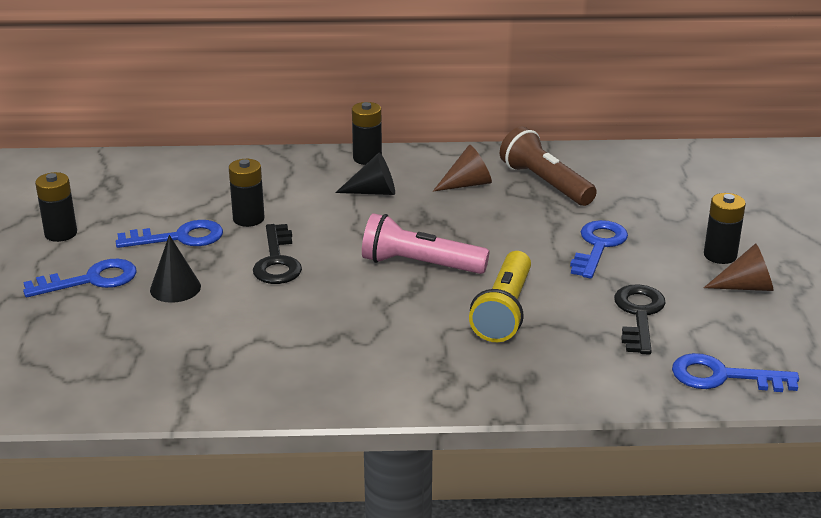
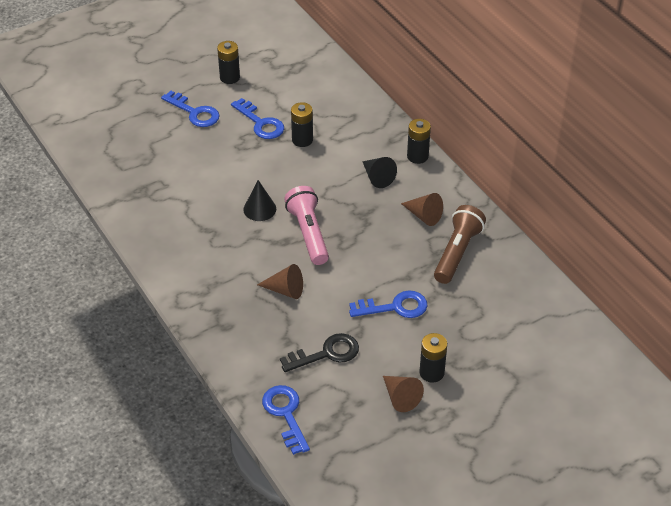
camera: 60 degrees right, 15 degrees up
black cone [150,235,201,303] -> black cone moved to [243,180,276,221]
black key [253,224,302,284] -> none
yellow flashlight [469,251,531,342] -> brown cone [257,264,303,299]

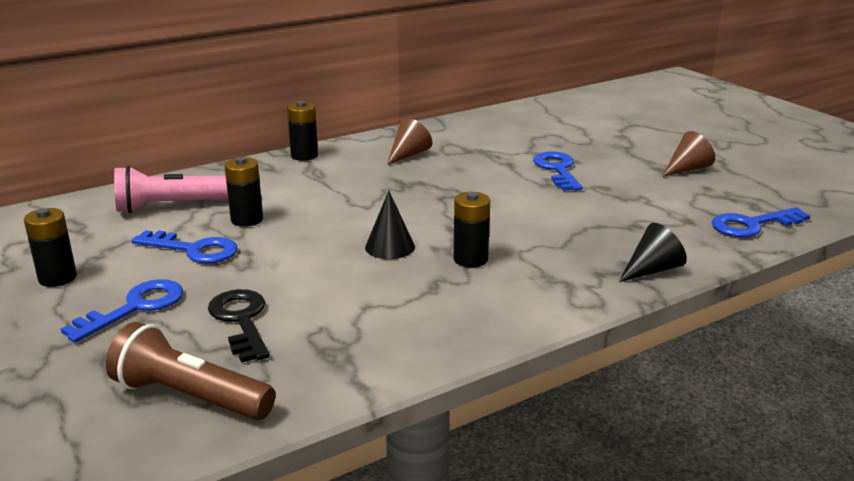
camera: 90 degrees left, 20 degrees down
blue key [231,98,284,139] -> blue key turned 60 degrees clockwise [131,230,238,264]
brown cone [257,264,303,299] -> none
black key [280,333,359,372] -> black key moved to [208,289,270,363]
pink flashlight [284,186,329,265] -> pink flashlight moved to [114,166,228,213]
black cone [362,157,397,188] -> black cone moved to [619,223,687,282]
black battery [419,333,447,383] -> black battery moved to [453,192,490,268]
brown flashlight [434,205,486,284] -> brown flashlight moved to [106,322,276,420]

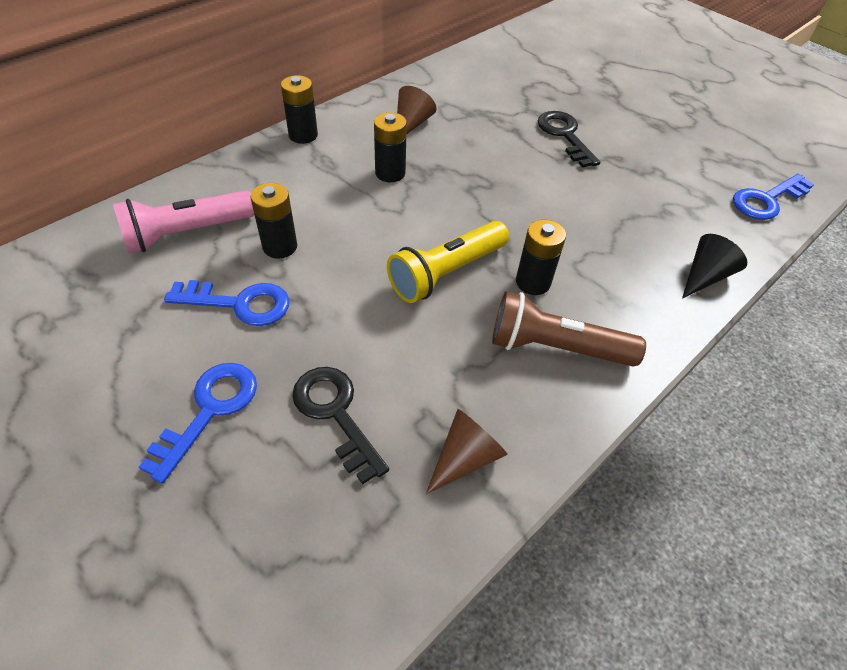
camera: 15 degrees left, 25 degrees up
black battery [24,208,77,287] -> black battery moved to [374,112,407,182]
brown flashlight [106,322,276,420] -> brown flashlight moved to [492,291,646,366]
black cone [365,191,415,259] -> yellow flashlight [387,221,509,303]
blue key [533,151,582,191] -> black key [538,111,601,168]
brown cone [662,131,715,177] -> brown cone moved to [426,409,508,494]

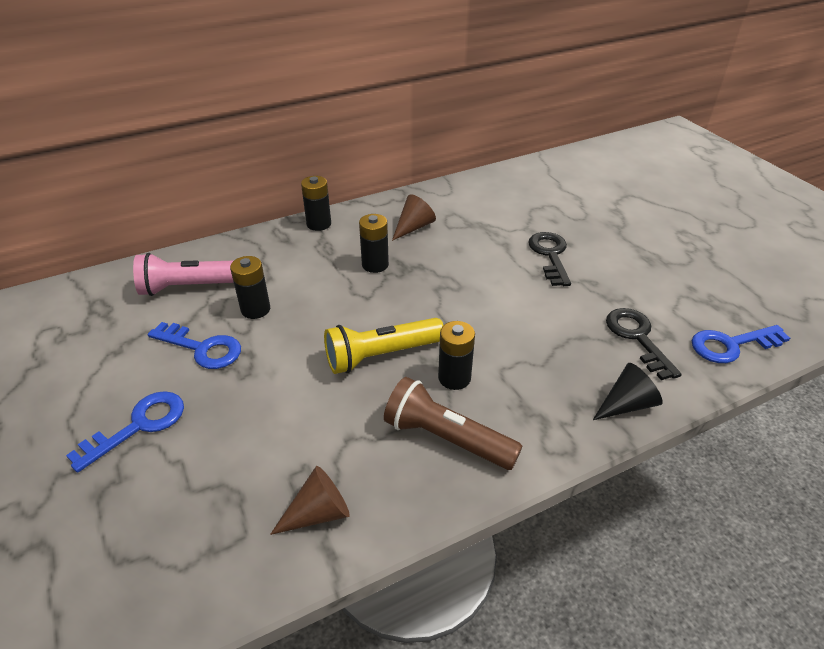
camera: 20 degrees right, 10 degrees down
black key [292,367,389,484] -> black key moved to [606,308,682,380]

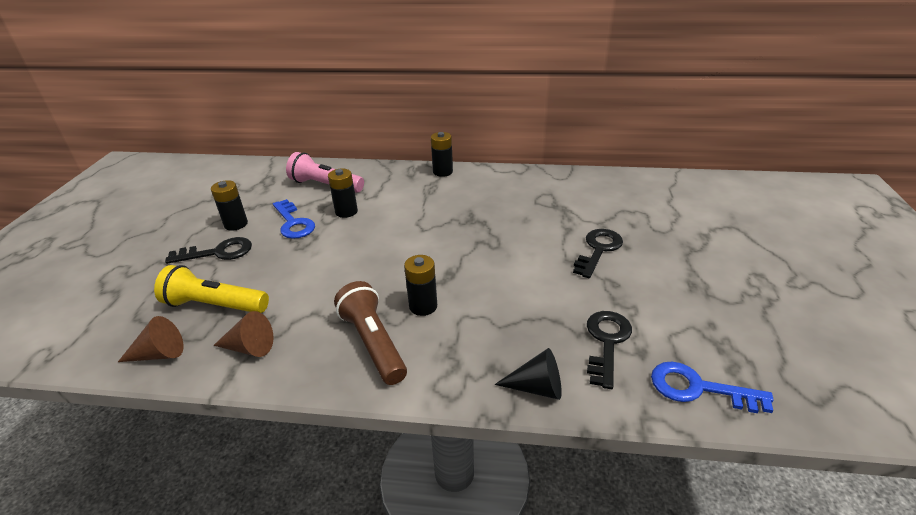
camera: 35 degrees right, 5 degrees down
blue key [66,391,184,473] -> black key [165,237,252,264]
yellow flashlight [324,318,444,374] -> yellow flashlight moved to [154,265,269,313]
black battery [359,214,389,273] -> black battery moved to [211,180,248,231]
brown cone [392,194,436,241] -> brown cone moved to [118,316,184,362]

